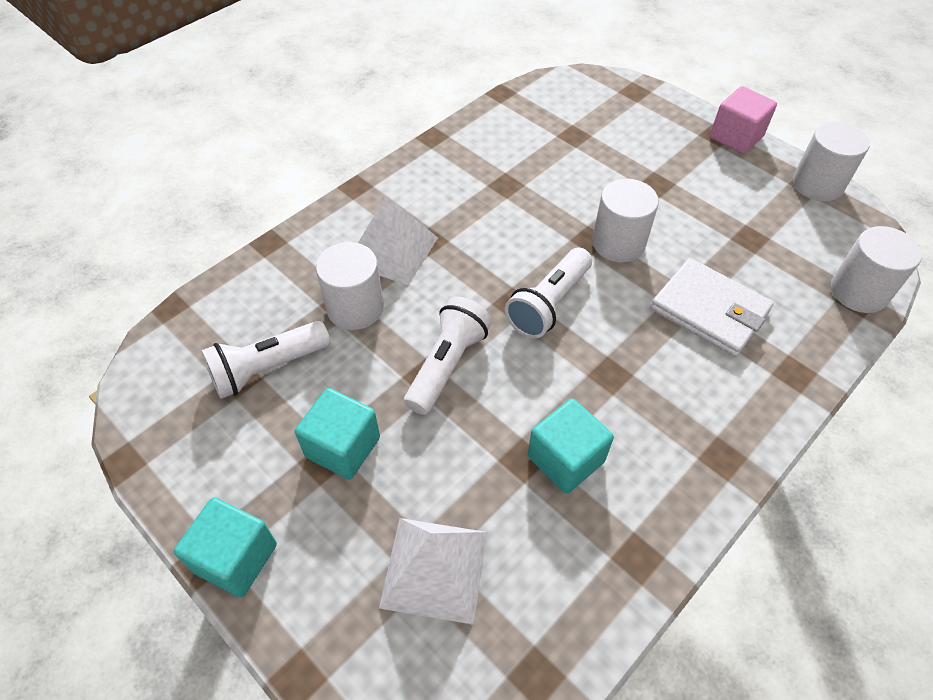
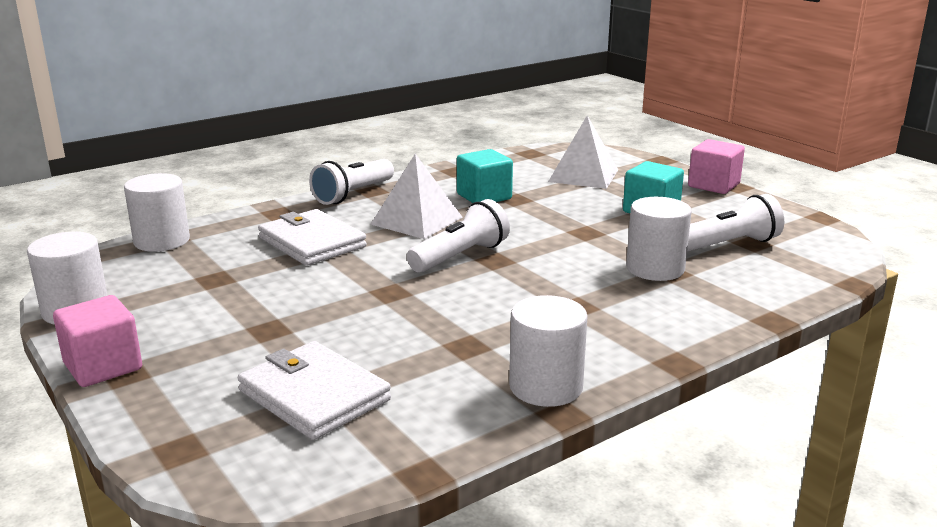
camera: 170 degrees left, 30 degrees down
turquoise cube [174,498,277,597] -> pink cube [688,139,745,194]
white pyramid [358,196,438,285] -> white pyramid moved to [370,154,463,239]
white flashlight [404,296,492,415] -> white flashlight moved to [309,159,394,205]
white cylinder [592,179,659,262] -> white cylinder moved to [509,295,588,407]
none -> white wallet [238,341,391,440]

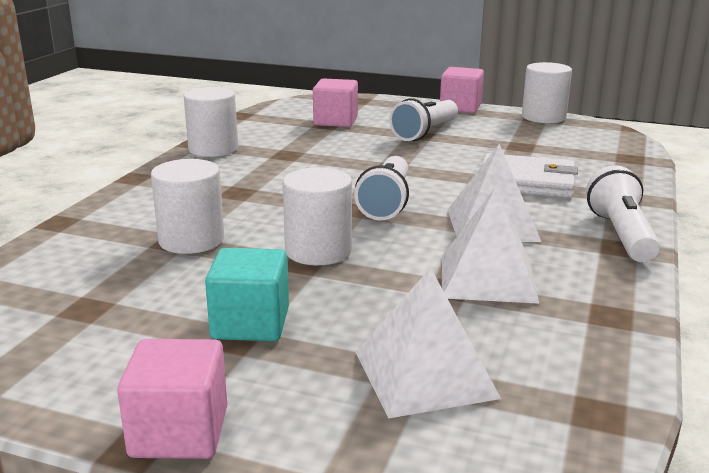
camera: 145 degrees right, 0 degrees up
white cylinder [124,173,190,252] -> white cylinder moved to [283,167,352,265]
white wallet [238,341,391,440] -> pink cube [313,78,358,127]
turquoise cube [457,149,513,203] -> white pyramid [442,187,539,304]
white flashlight [687,194,784,252] -> white flashlight moved to [389,98,458,141]

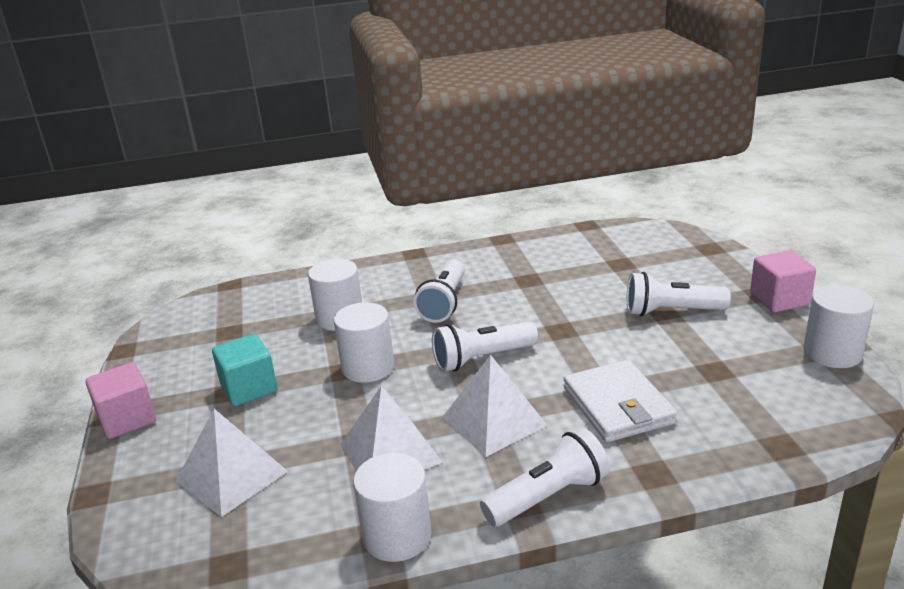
camera: 60 degrees right, 5 degrees up
white cylinder [184,87,238,157] -> white cylinder moved to [353,453,432,562]
pink cube [313,78,358,127] -> none
none -> white flashlight [414,259,465,323]

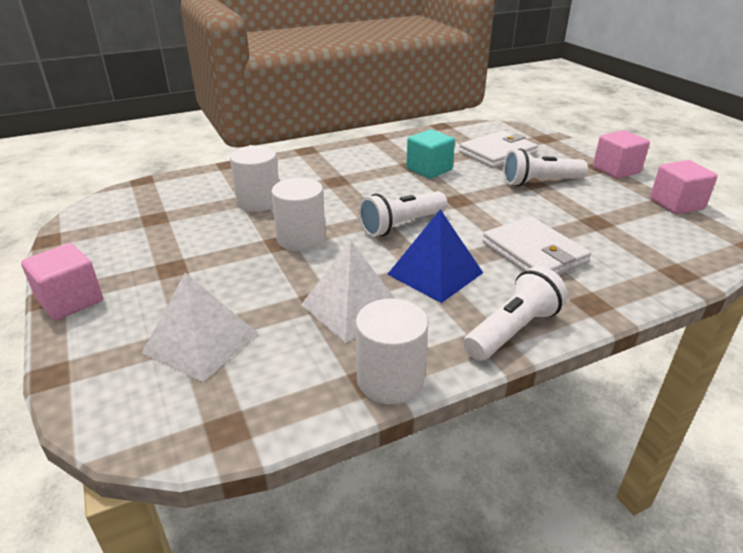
camera: 15 degrees left, 5 degrees up
turquoise cube [212,334,278,406] -> turquoise cube moved to [406,129,455,179]
white flashlight [414,259,465,323] -> none
white pyramid [442,355,547,457] -> blue pyramid [387,209,483,303]
white cylinder [803,285,874,368] -> pink cube [650,160,718,214]
none -> white wallet [459,131,538,168]

